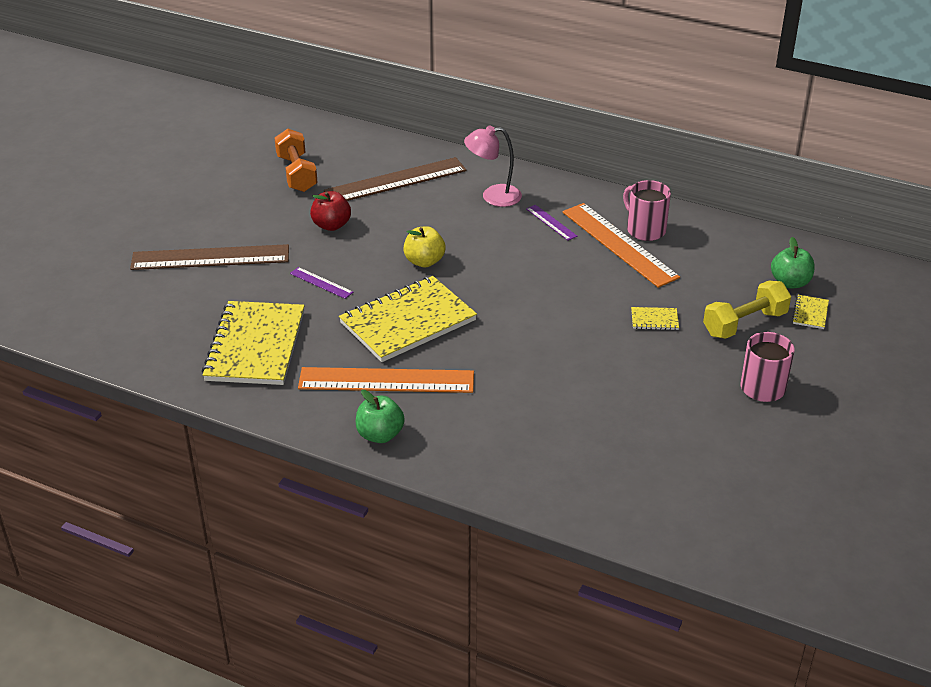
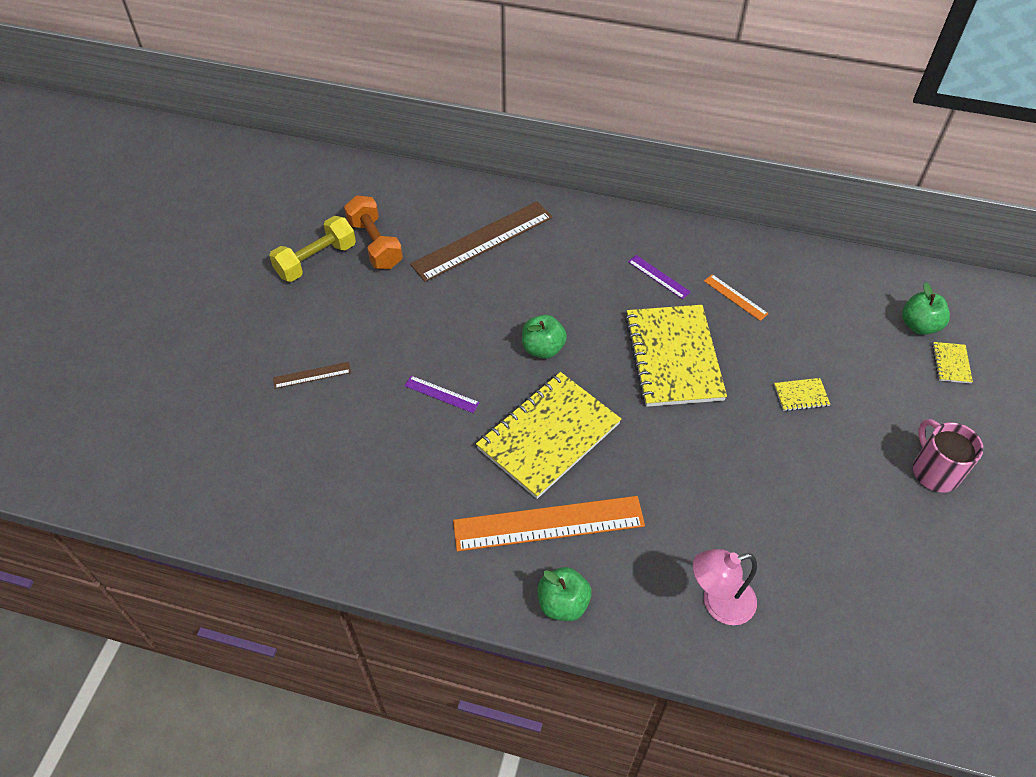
camera: 10 degrees left, 15 degrees up
brown ruler [130,244,289,270] -> brown ruler [273,362,351,389], size x0.45
yellow notebook [202,301,305,385] -> yellow notebook moved to [625,305,727,407]
red apple [310,191,351,231] -> none
yellow apple [403,226,445,267] -> green apple [522,315,567,359]
pink lamp [464,125,522,207] -> pink lamp moved to [693,549,757,625]
orange ruler [562,203,680,288] -> orange ruler [704,274,769,321], size x0.45
pink mug [623,180,671,241] -> none
yellow dumbbell [703,281,791,339] -> yellow dumbbell moved to [269,216,356,282]

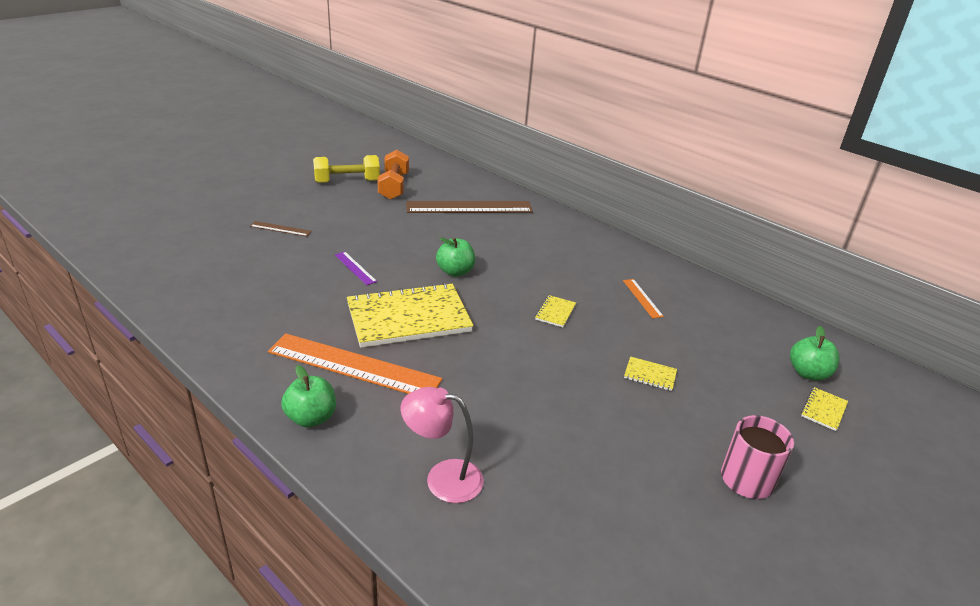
camera: 25 degrees right, 20 degrees down
yellow notebook [625,305,727,407] -> yellow notebook [535,295,576,327], size x0.40
purple ruler [628,255,691,299] -> none

